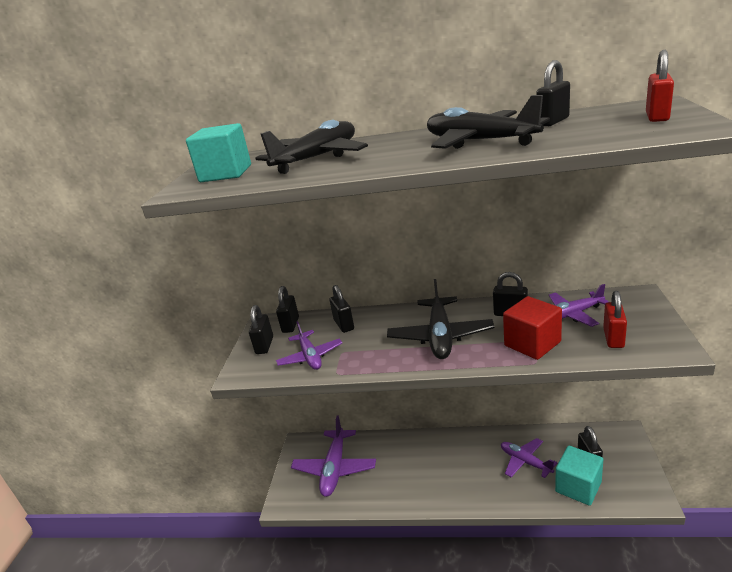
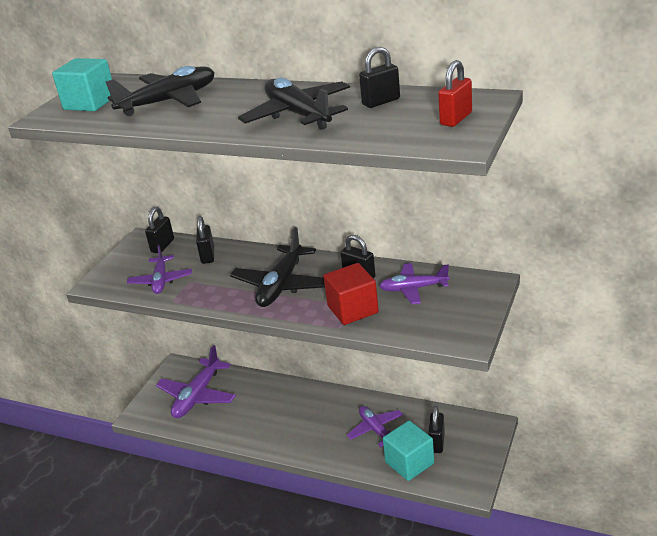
camera: 15 degrees right, 5 degrees up
black padlock [249,305,273,354] -> none
red padlock [603,291,627,348] -> none

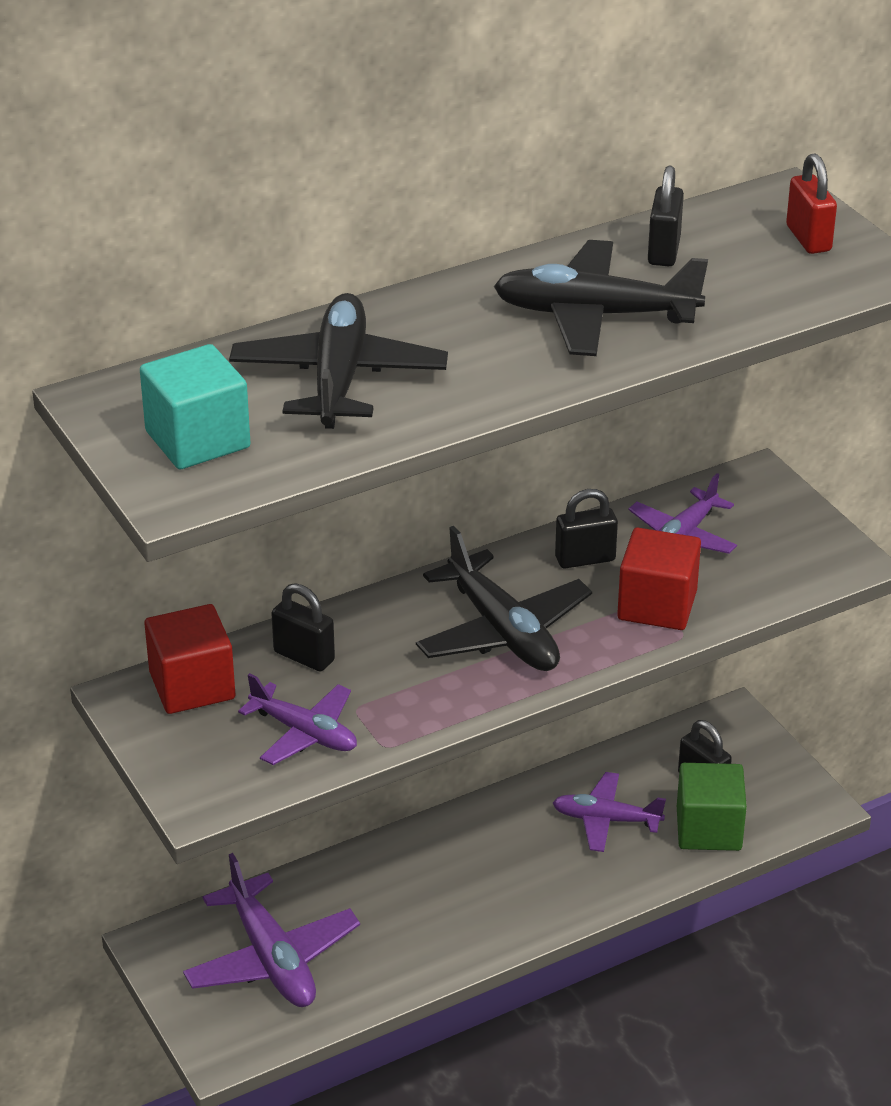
camera: 55 degrees left, 5 degrees up
black padlock [145,207,174,253] -> red cube [144,604,235,714]
turquoise cube [383,421,434,481] -> green cube [677,763,747,851]

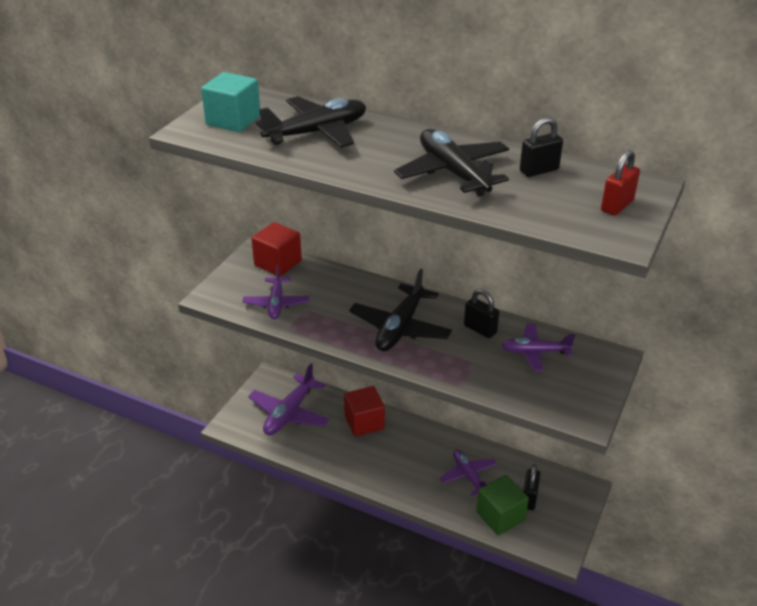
camera: 55 degrees right, 0 degrees up
black padlock [271,583,335,671] -> none
red cube [617,527,701,630] -> red cube moved to [344,386,385,437]

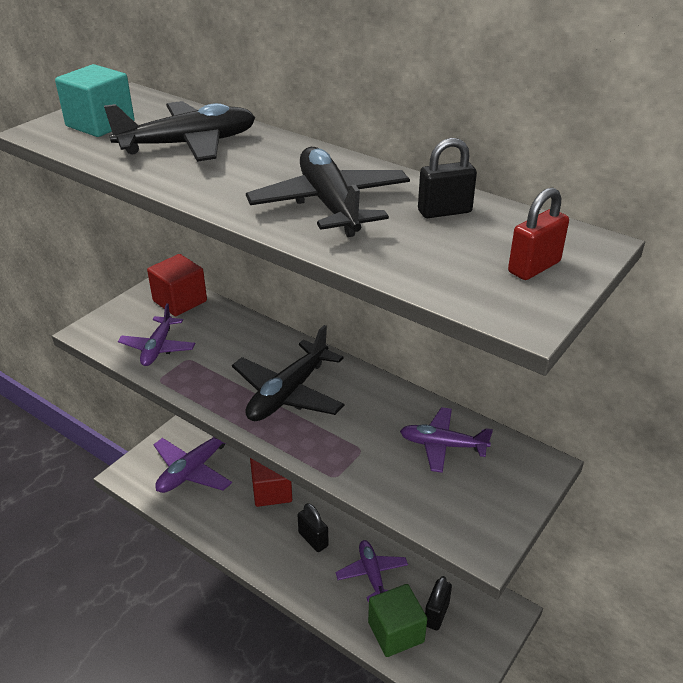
camera: 10 degrees right, 0 degrees up
black padlock [464,289,499,338] -> black padlock moved to [298,503,328,552]

